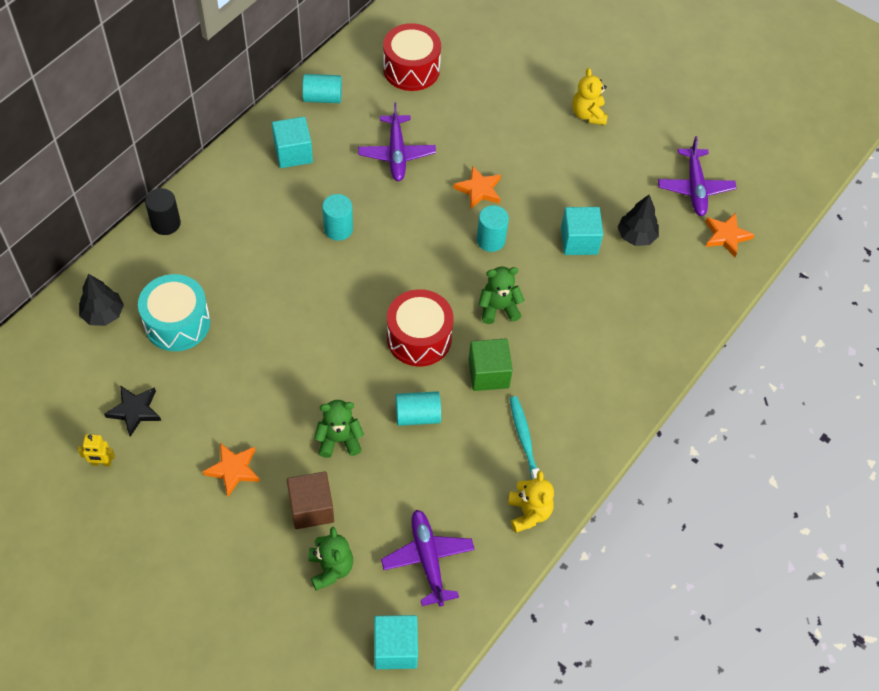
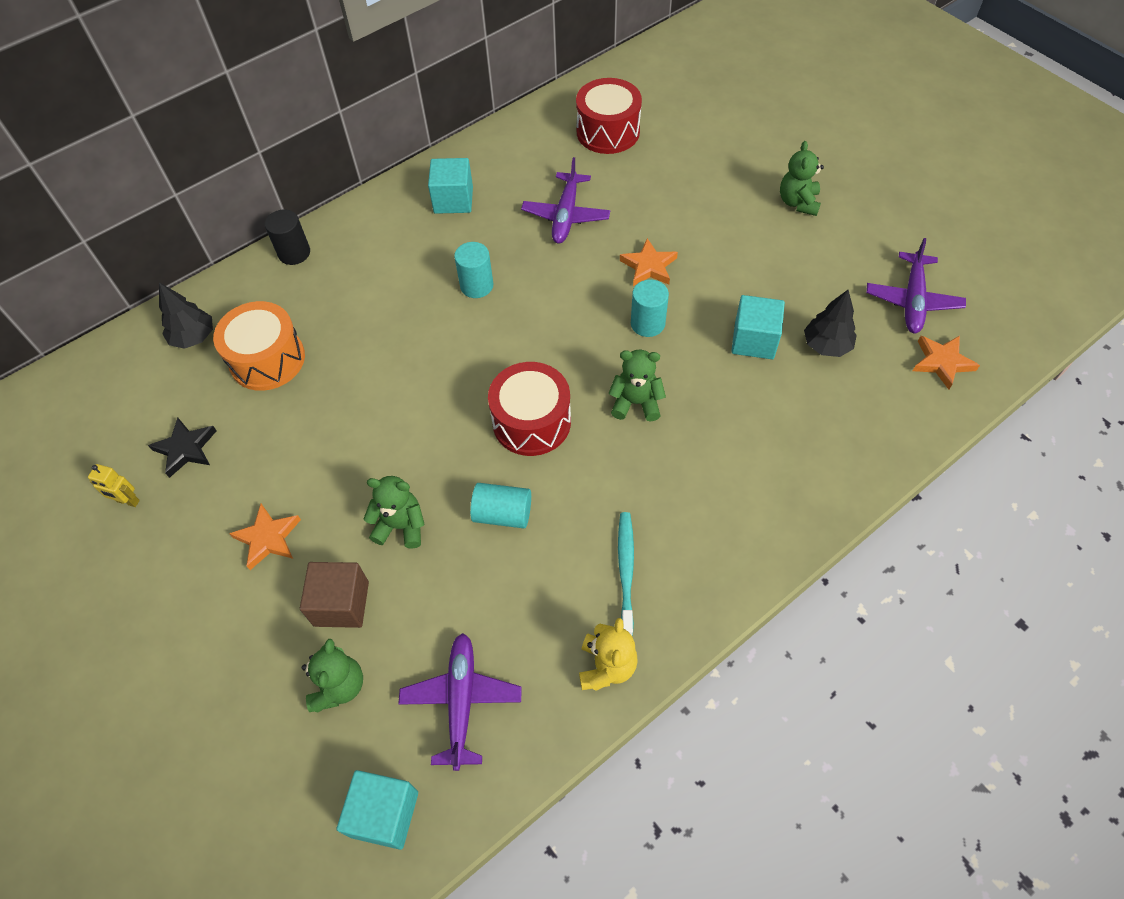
camera: 20 degrees right, 0 degrees up
turquoise drum [138,274,210,351] -> orange drum [213,301,305,391]
turquoise cylinder [302,74,342,103] -> none
green cube [468,338,513,391] -> none
yellow teddy bear [572,68,608,125] -> green teddy bear [780,141,824,216]

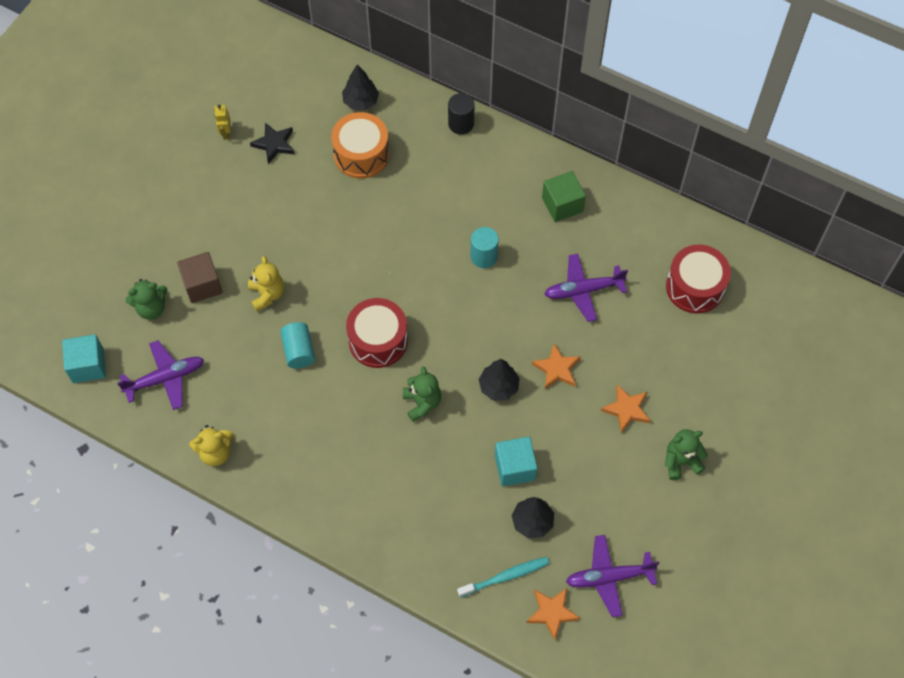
camera: 65 degrees right, 5 degrees up
orange star [229,504,301,570] -> orange star moved to [601,385,651,433]
green teddy bear [364,476,425,549] -> yellow teddy bear [248,256,284,312]
turquoise cube [428,158,473,214] -> green cube [542,171,586,222]
turquoise toothbrush [618,512,634,636] -> turquoise toothbrush moved to [457,557,549,598]
turquoise cylinder [631,279,669,337] -> black tree [479,359,520,400]

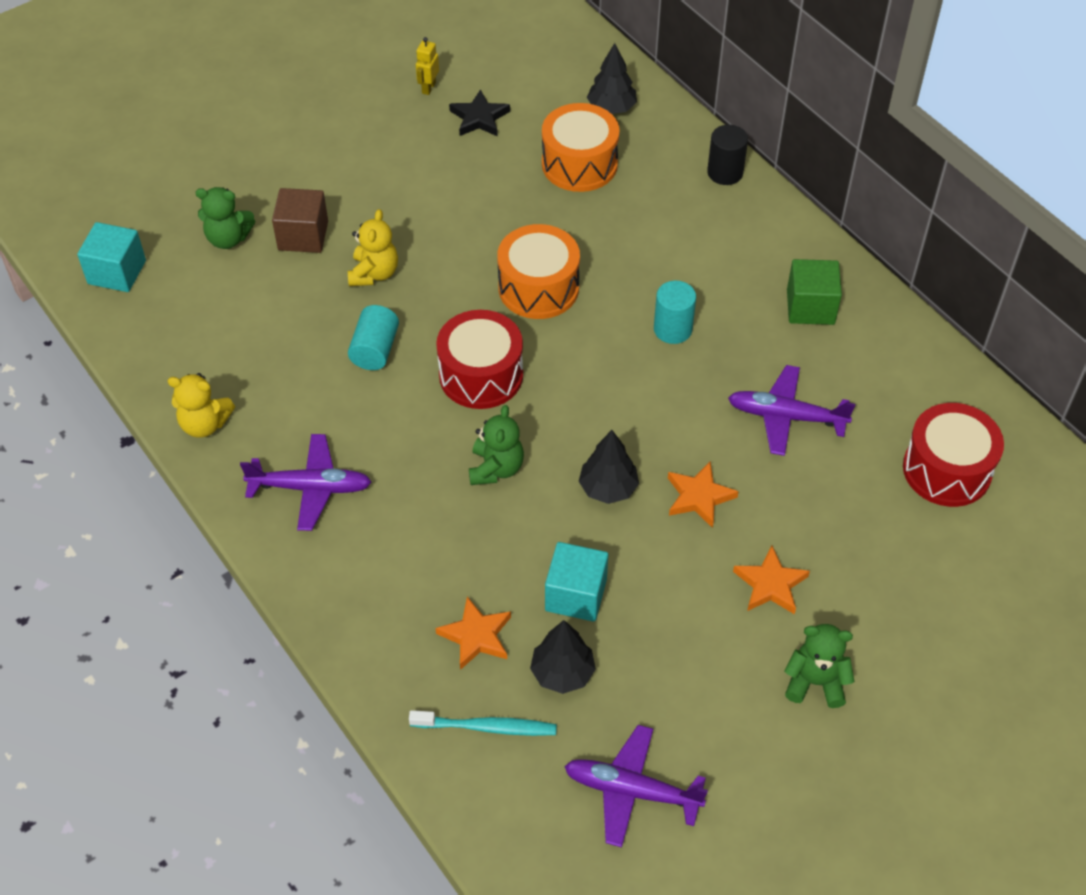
camera: 25 degrees right, 10 degrees down
purple plane [117,340,204,410] -> purple plane moved to [240,434,371,531]
orange star [527,588,580,640] -> orange star moved to [436,597,511,670]
none -> orange drum [497,224,580,319]

